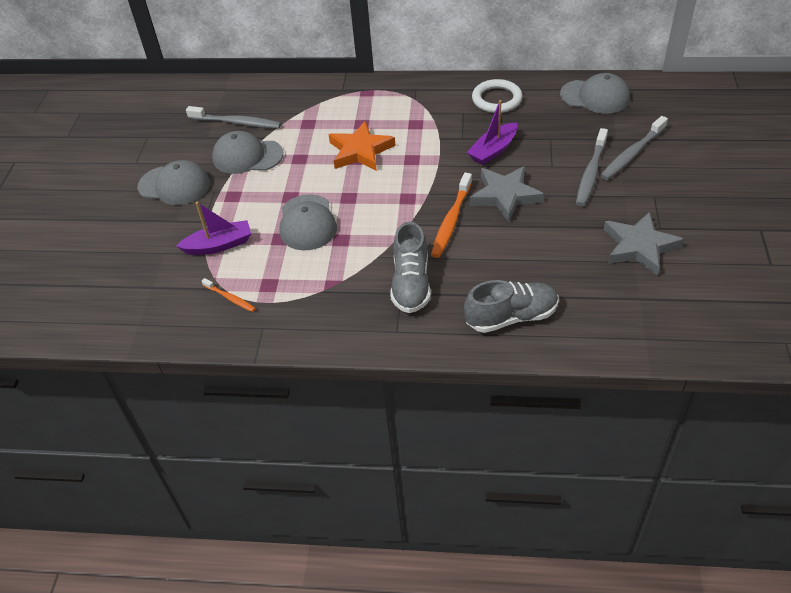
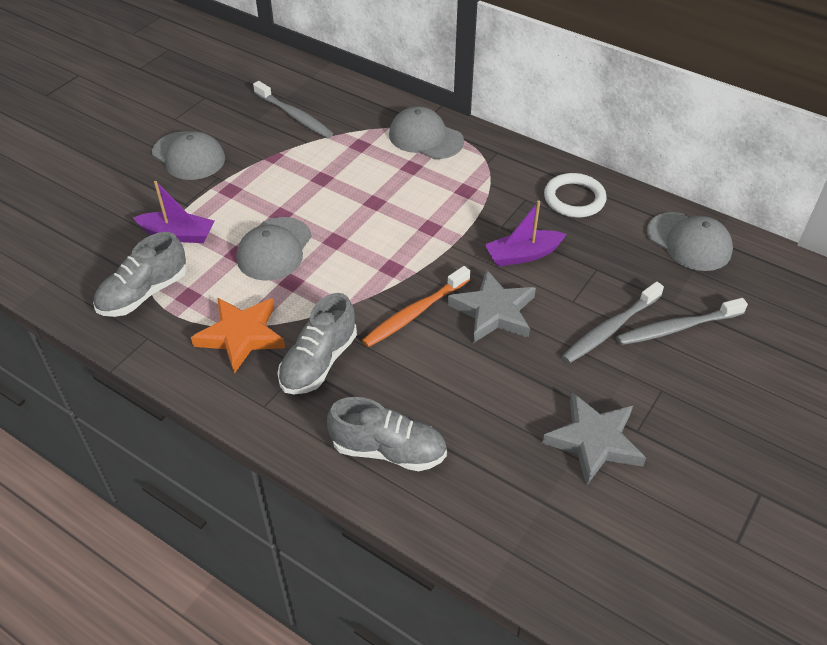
camera: 25 degrees right, 0 degrees up
orange toothbrush [202,278,256,312] -> grey shoe [93,232,187,317]
grey cap [212,131,283,174] -> grey cap moved to [389,106,464,159]
orange star [328,121,395,171] -> orange star moved to [191,297,285,374]

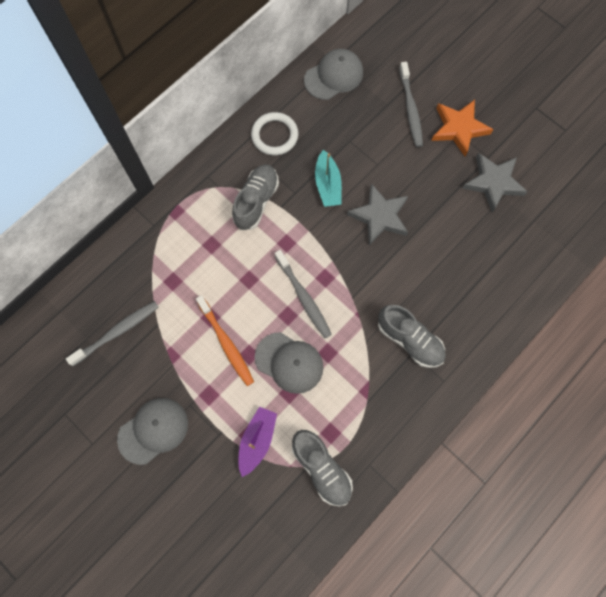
camera: 80 degrees left, 25 degrees up
orange star [191,297,285,374] -> orange star moved to [431,100,493,157]
grey shoe [327,397,447,471] -> grey shoe moved to [232,164,279,230]
orange toothbrush [362,266,470,347] -> orange toothbrush moved to [196,295,254,386]
grey cap [389,106,464,159] -> none
purple boat [485,200,566,266] -> turquoise boat [315,150,342,207]
grey toothbrush [562,282,664,363] -> grey toothbrush moved to [275,250,332,338]

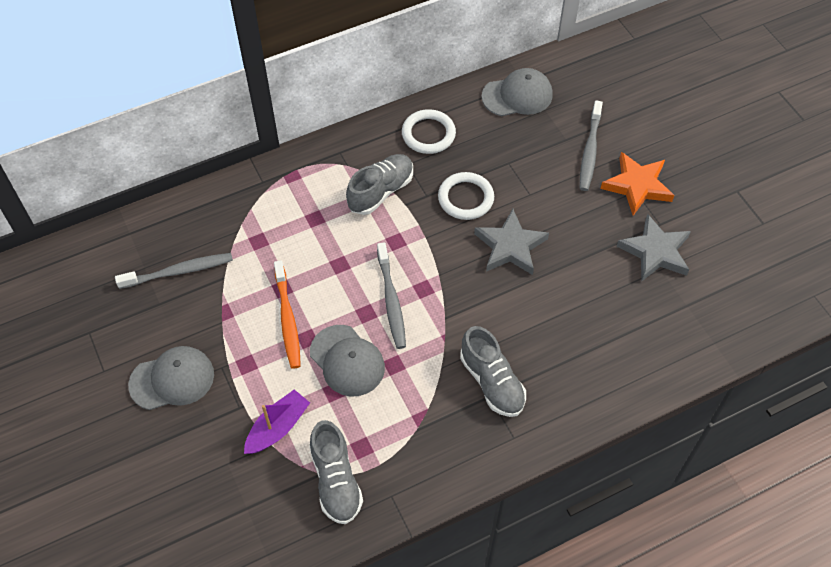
camera: 20 degrees right, 15 degrees down
turquoise boat [315,150,342,207] -> white ring [438,172,494,220]

